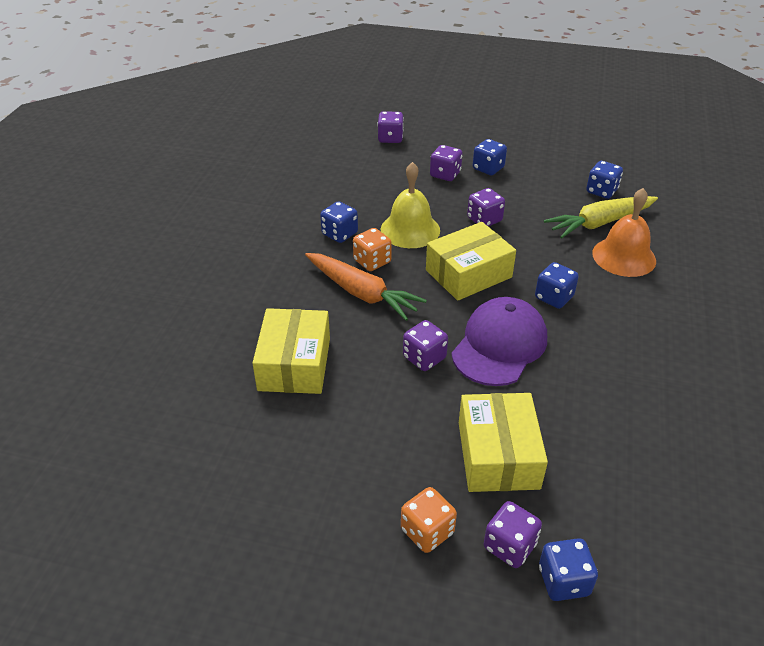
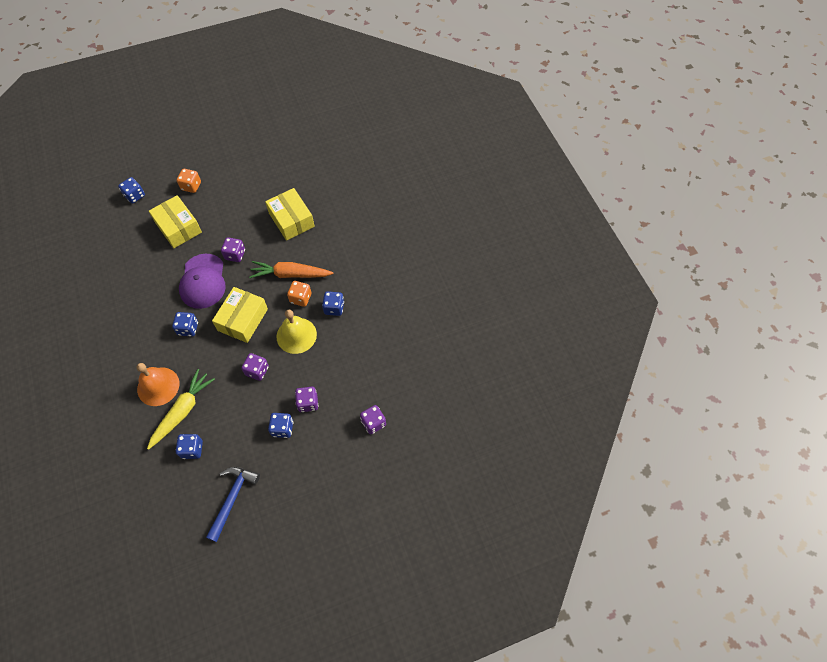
camera: 145 degrees right, 20 degrees up
purple dice [484,501,542,568] -> none
none -> blue hammer [206,467,260,542]

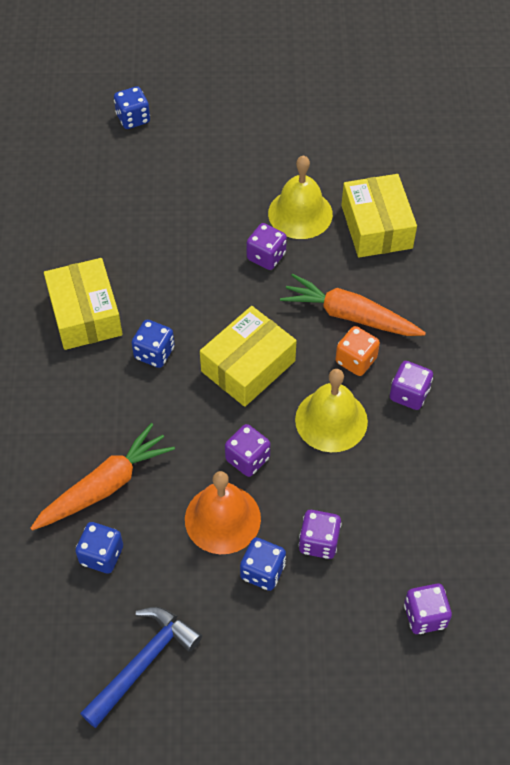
camera: 20 degrees right, 5 degrees down
orange bell [137,363,179,406] -> orange bell moved to [185,471,261,554]
yellow carrot [147,369,215,450] -> orange carrot [31,423,175,531]
yellow box [149,195,202,248] -> yellow box moved to [44,258,122,350]
orange dice [177,169,201,193] -> none
purple cap [179,254,226,309] -> none
blue dice [322,291,344,316] -> purple dice [390,361,433,410]
none -> yellow bell [268,155,333,239]

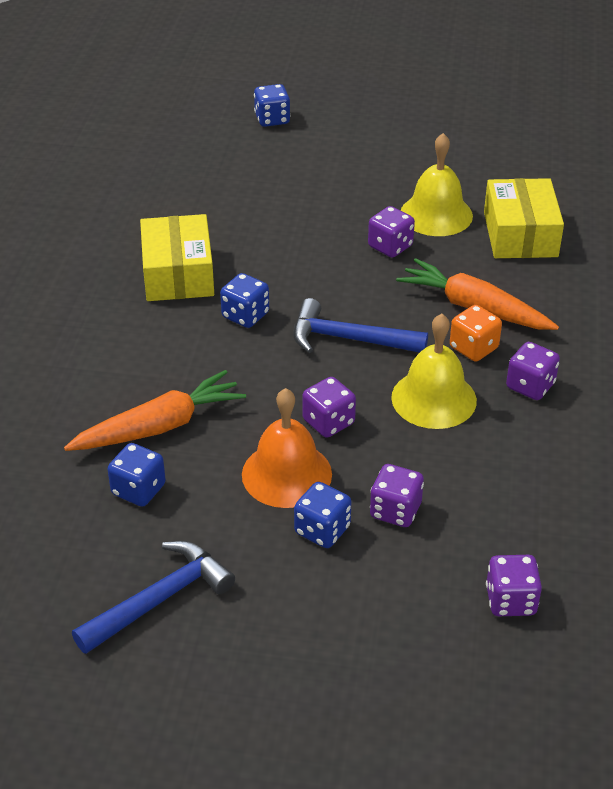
camera: 10 degrees right, 15 degrees down
yellow box [200,306,297,407] -> blue hammer [293,298,428,353]

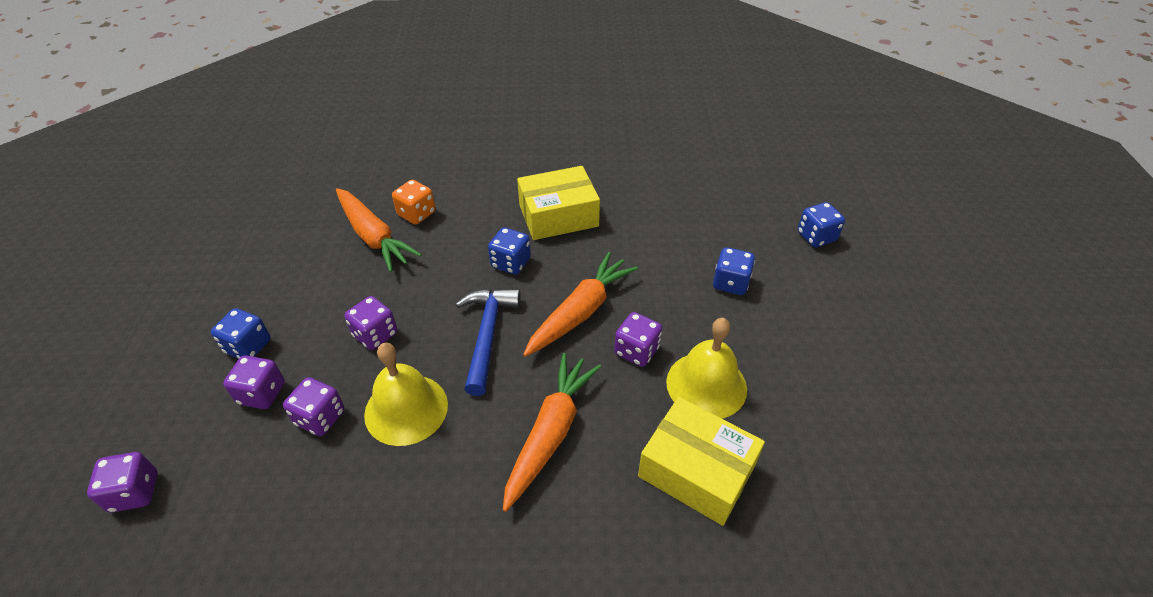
camera: 80 degrees right, 5 degrees up
blue hammer [72,541,235,654] -> none
blue dice [107,443,166,507] -> blue dice moved to [713,247,755,295]
orange bell [242,388,332,508] -> none
orange dice [450,305,502,362] -> orange dice moved to [392,180,435,224]
yellow box [484,178,564,258] -> yellow box turned 45 degrees clockwise [638,397,765,526]
purple dice [506,342,560,400] -> purple dice moved to [283,377,344,436]
none -> orange carrot [523,252,638,357]

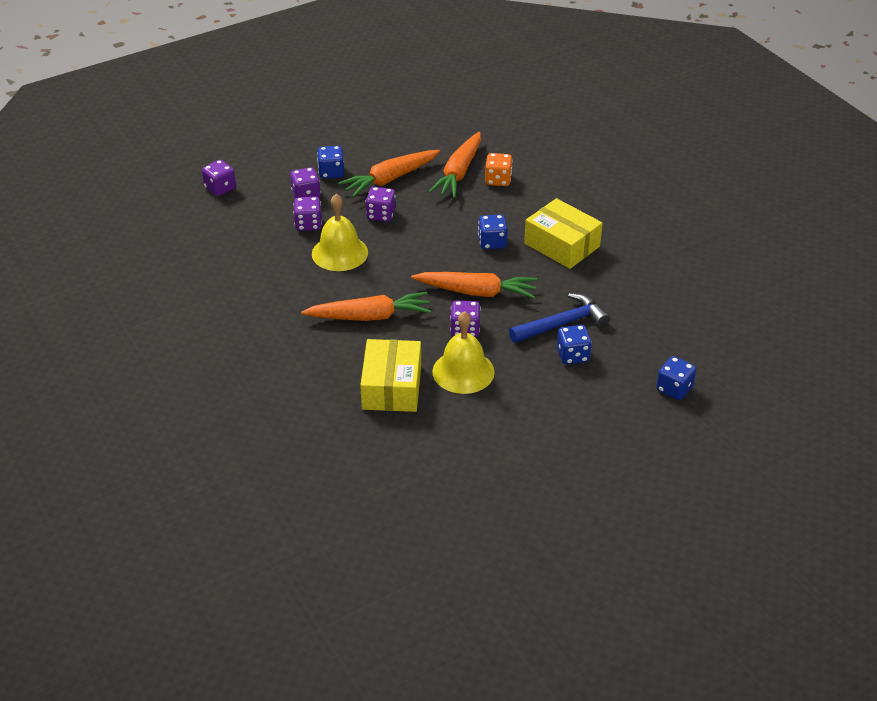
camera: 60 degrees right, 5 degrees down
blue hammer [455,289,521,396] -> blue hammer moved to [509,293,610,343]
none -> orange carrot [338,150,440,197]

